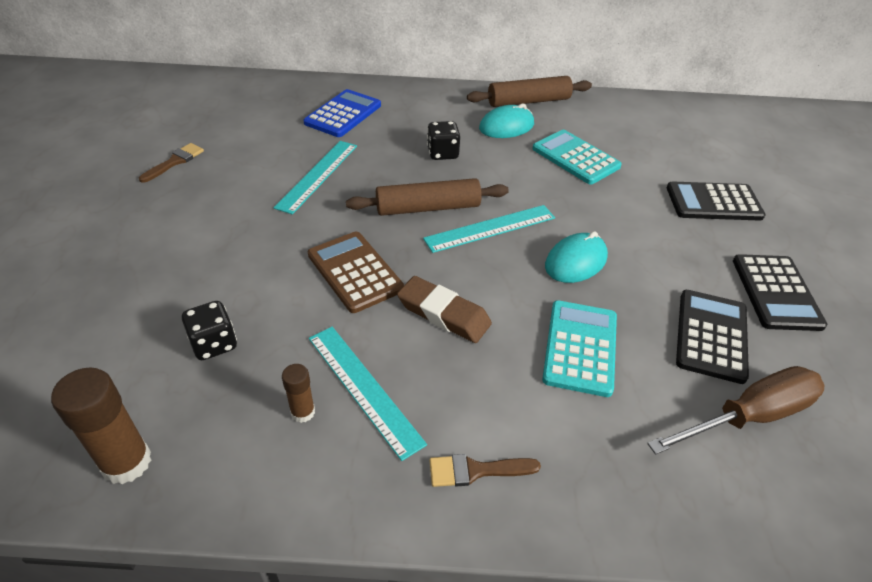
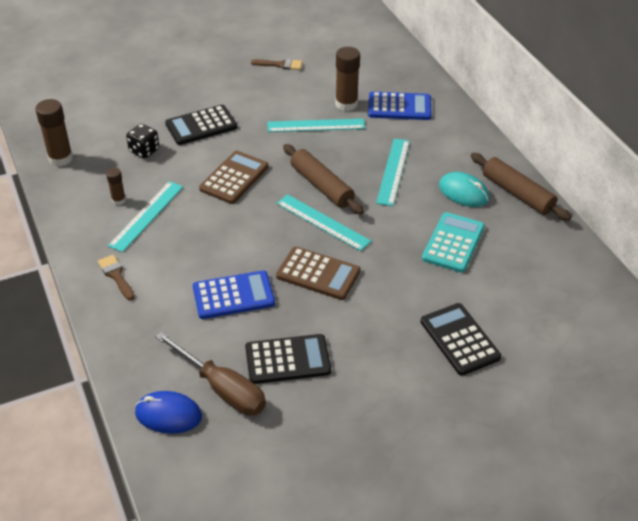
camera: 65 degrees right, 0 degrees up
brown eraser [397,276,492,343] -> none
black dice [427,121,460,160] -> turquoise ruler [376,138,410,206]
turquoise calculator [542,300,617,397] -> blue calculator [193,271,275,319]
turquoise mouse [545,231,608,283] -> brown calculator [276,247,361,300]
black calculator [733,254,828,331] -> black calculator moved to [165,105,237,145]
none -> blue mouse [135,391,202,434]
none -> brown glue stick [335,47,360,111]

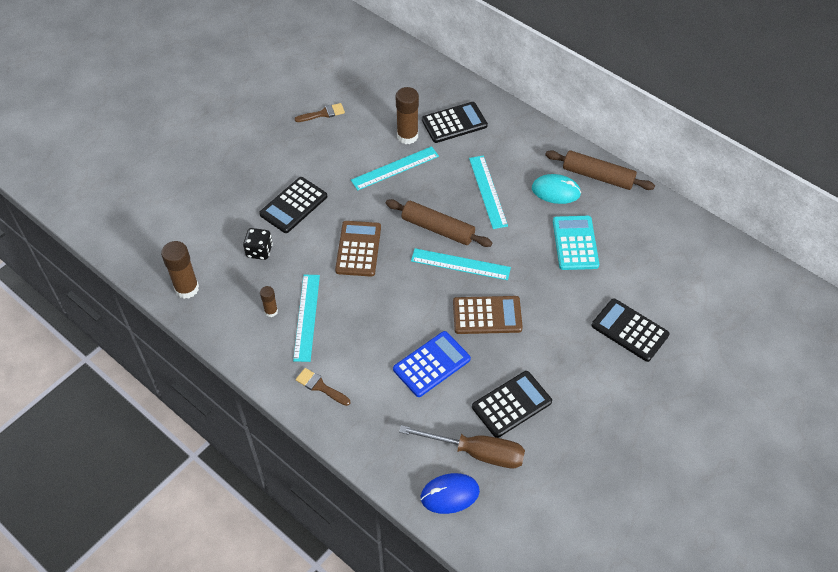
camera: 25 degrees left, 10 degrees up
blue calculator [368,92,431,120] -> black calculator [422,102,488,143]

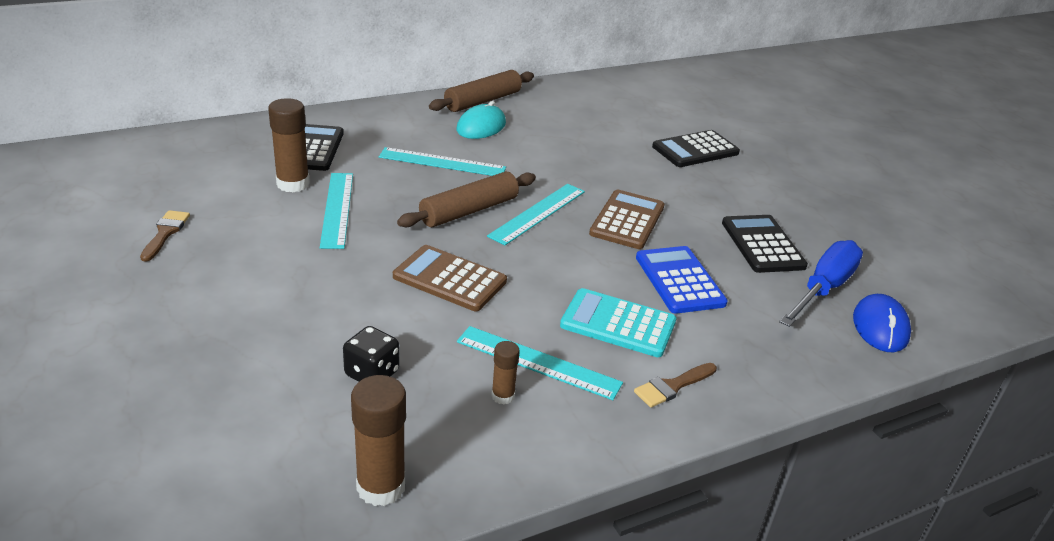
camera: 70 degrees left, 20 degrees down
black calculator [259,177,327,233] -> none
brown screwdriver [399,425,525,468] -> blue screwdriver [779,240,863,327]
turquoise calculator [553,216,599,270] -> turquoise calculator moved to [560,288,676,357]

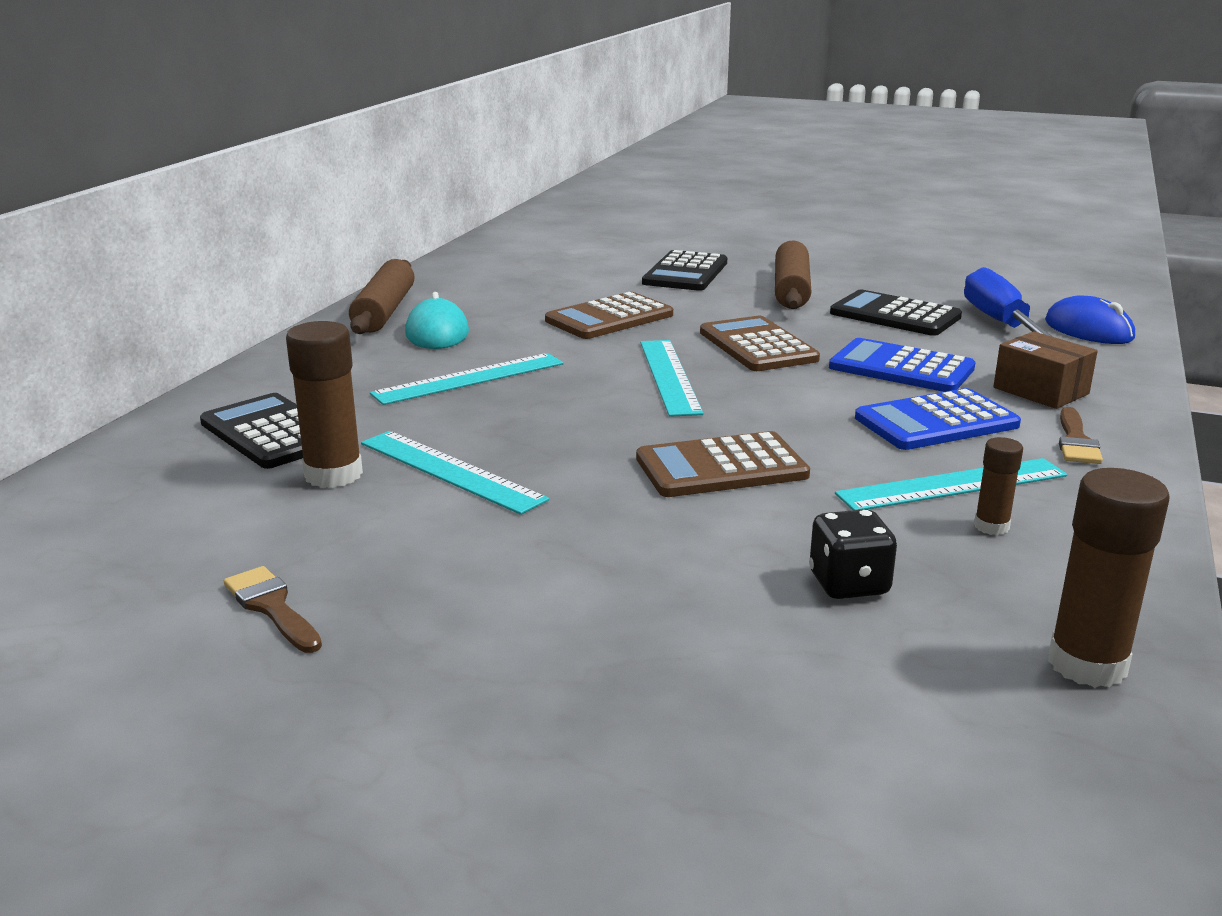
camera: 40 degrees left, 10 degrees down
brown rolling pin [397,171,536,227] -> brown rolling pin moved to [775,241,812,309]
turquoise calculator [560,288,676,357] -> blue calculator [855,388,1021,450]
none -> brown calculator [545,292,673,339]
none -> brown box [993,331,1098,409]

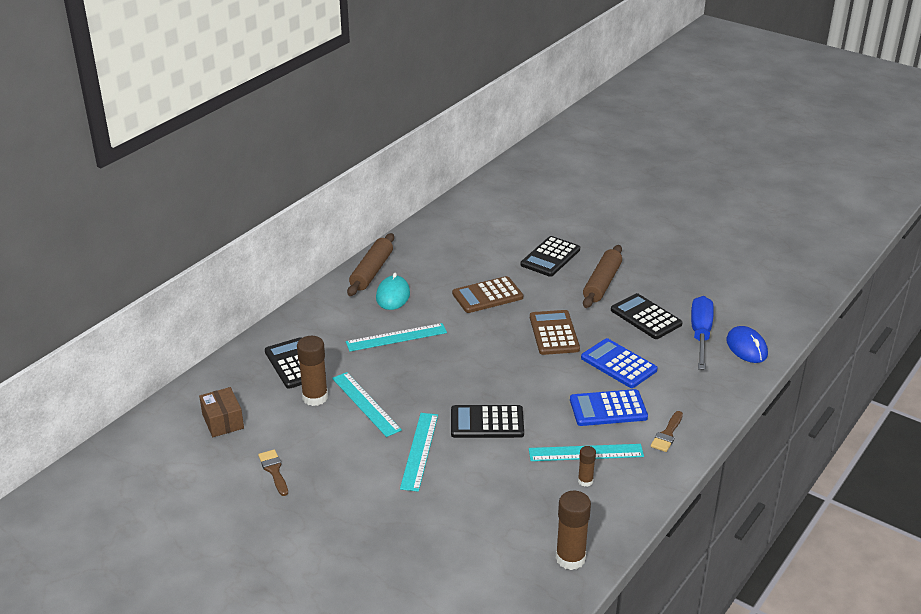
camera: 15 degrees right, 10 degrees up
brown calculator [636,431,810,497] -> black calculator [451,405,524,438]
turquoise ruler [640,340,704,417] -> turquoise ruler moved to [400,413,438,492]
black dice [809,509,897,599] -> none
brown box [993,331,1098,409] -> brown box moved to [199,387,244,437]

